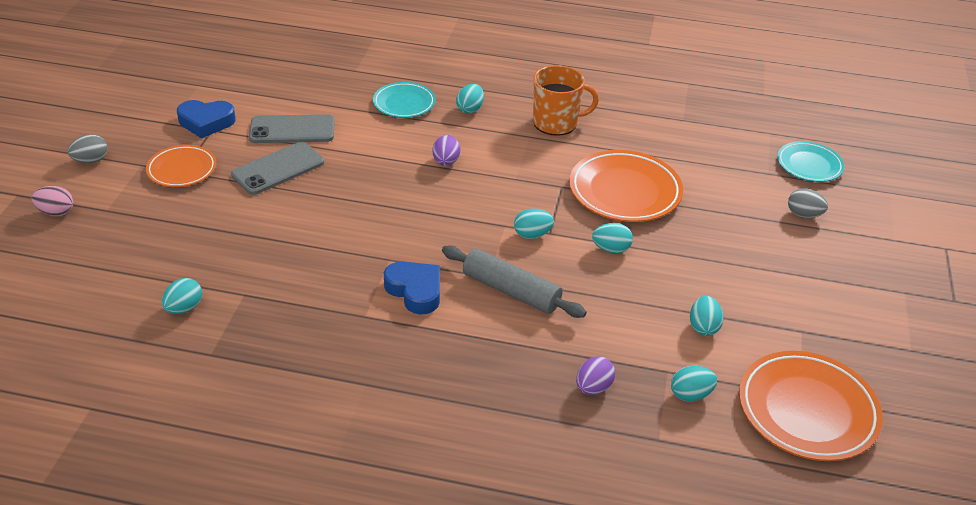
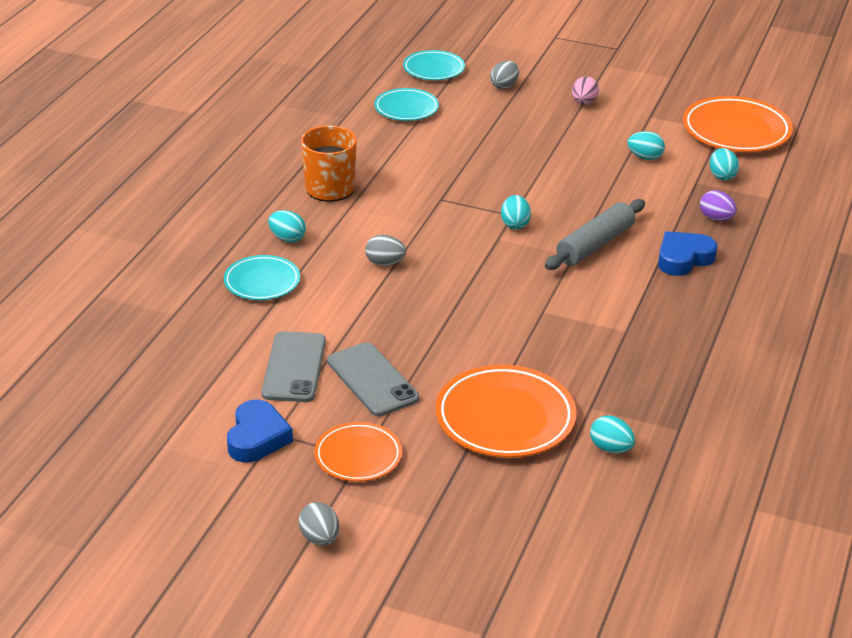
camera: 80 degrees left, 5 degrees down
pink egg [32,186,74,216] -> pink egg moved to [572,76,599,104]
blue heart [384,261,440,315] -> blue heart moved to [658,231,717,276]
purple egg [433,135,461,166] -> grey egg [365,235,406,266]
orange plate [569,150,683,222] -> orange plate moved to [435,365,576,458]
turquoise egg [592,223,633,253] -> none
none -> turquoise plate [374,88,439,121]

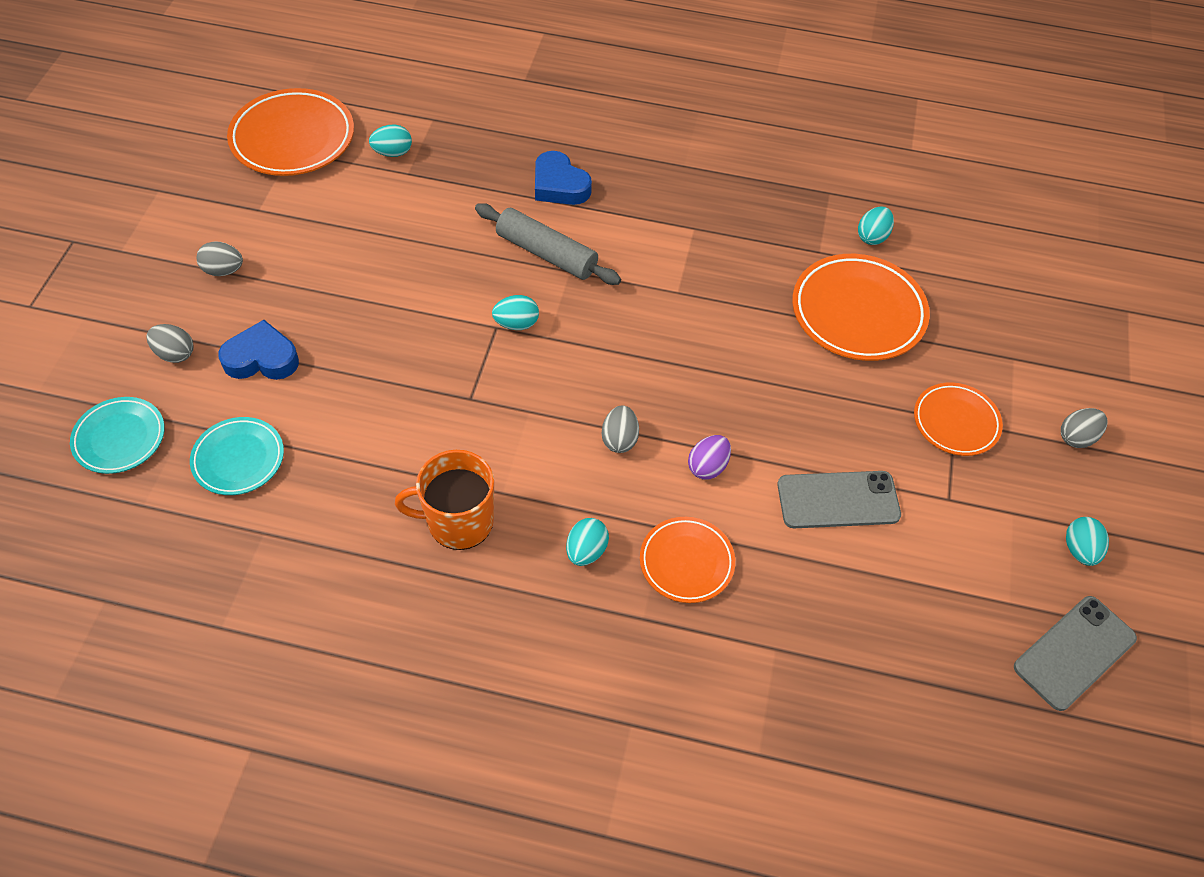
camera: 100 degrees left, 20 degrees up
turquoise plate [224,255,300,300] -> orange plate [640,517,735,603]
blue heart [227,400,293,463] -> blue heart moved to [219,320,299,380]
grey phone [327,342,419,416] -> grey phone moved to [1014,596,1137,711]
pink egg [572,76,599,104] -> grey egg [197,242,243,276]
turquoise egg [627,131,665,160] -> turquoise egg moved to [1066,517,1109,566]
purple egg [700,190,737,221] -> purple egg moved to [688,435,731,480]

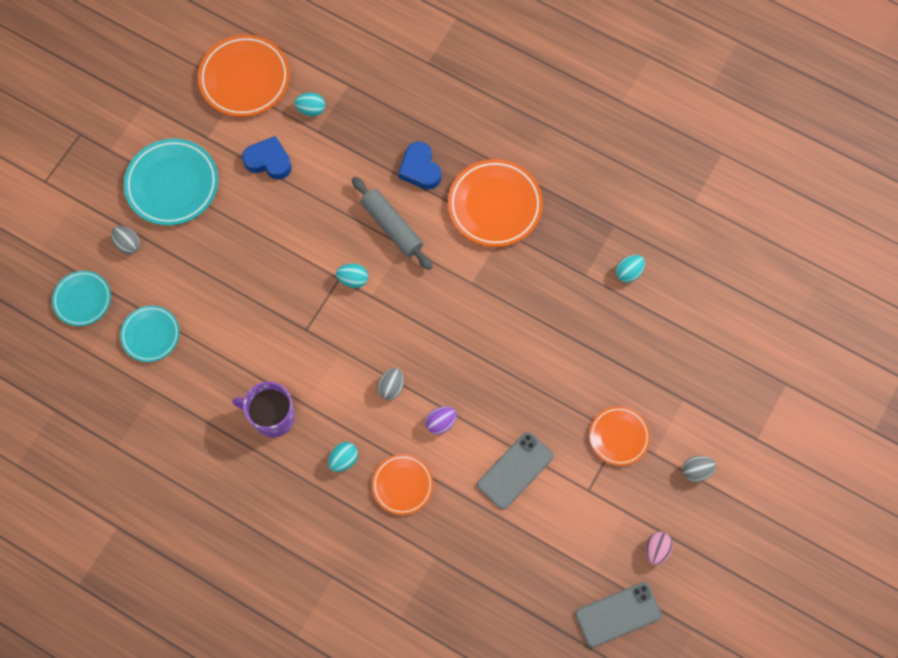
camera: 20 degrees right, 15 degrees up
grey egg [197,242,243,276] -> turquoise plate [124,139,218,226]
blue heart [219,320,299,380] -> blue heart moved to [242,136,292,180]
orange mug [395,450,494,550] -> purple mug [232,382,295,438]
grey phone [777,471,901,528] -> grey phone turned 60 degrees counterclockwise [477,432,554,510]
orange plate [792,254,930,361] -> orange plate moved to [448,159,543,247]
turquoise egg [1066,517,1109,566] -> pink egg [645,532,673,565]

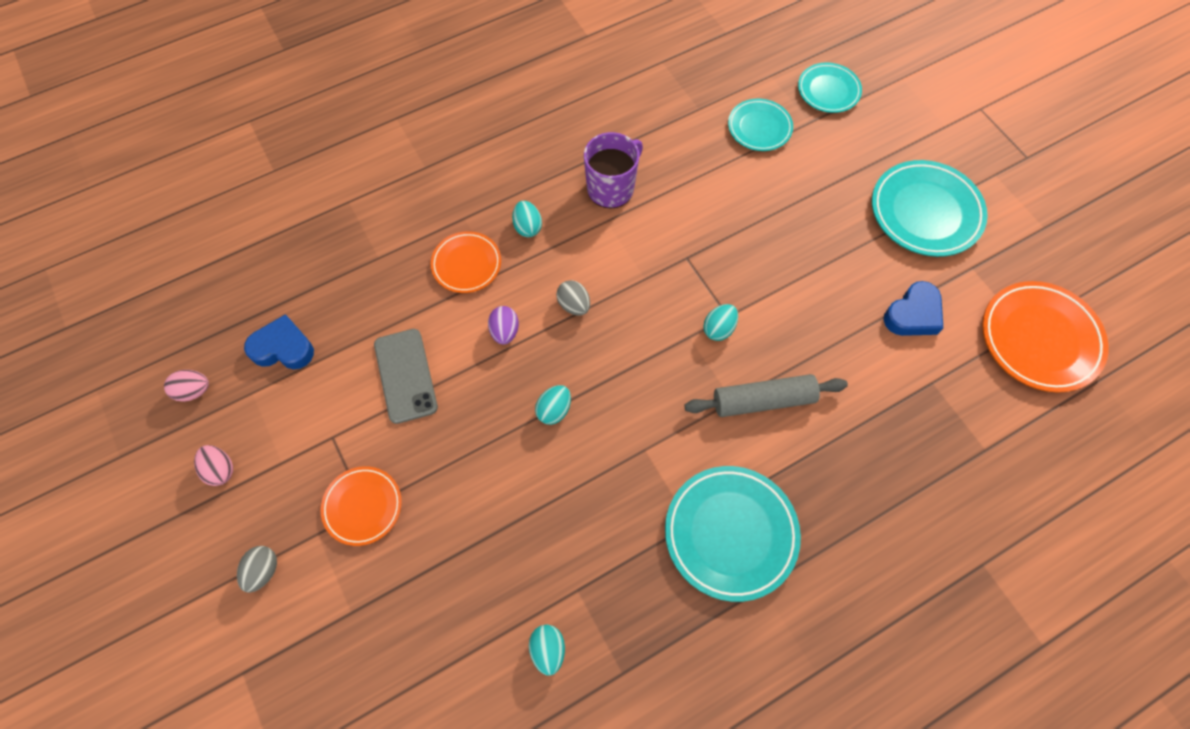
camera: 120 degrees right, 5 degrees down
grey egg [111,226,140,254] -> none
turquoise egg [294,93,325,116] -> turquoise egg moved to [535,385,571,425]
blue heart [398,141,442,190] -> blue heart moved to [244,314,314,369]
orange plate [448,159,543,247] -> turquoise plate [665,466,801,602]
grey phone [575,582,662,647] -> pink egg [164,370,209,402]

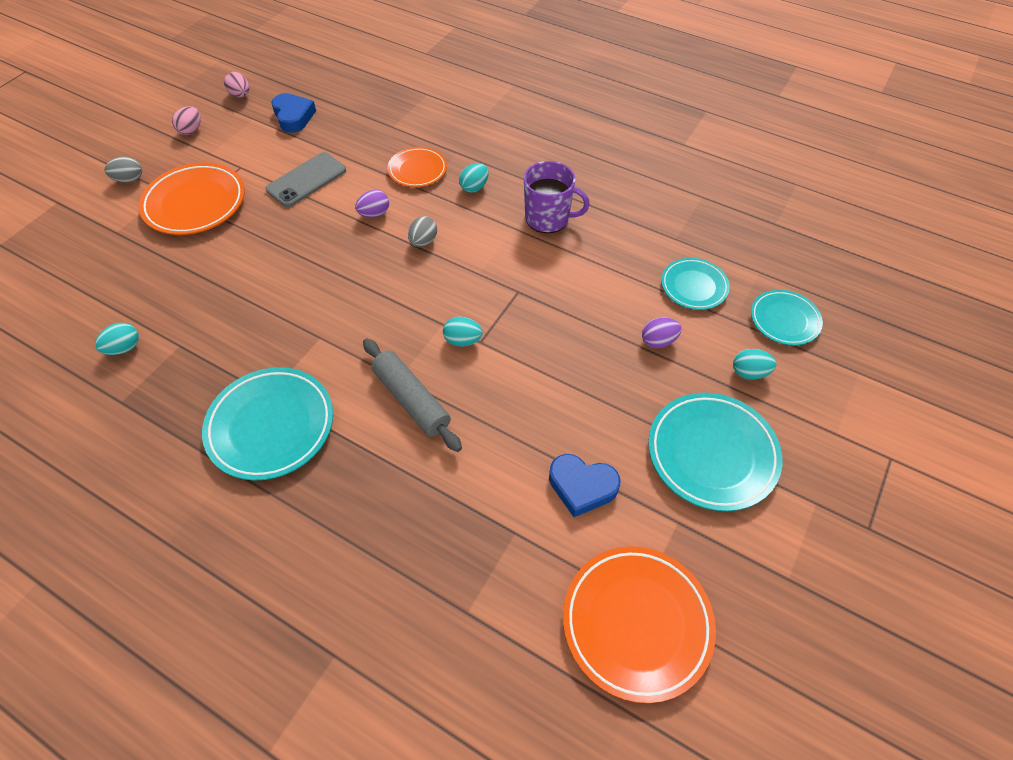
camera: 60 degrees right, 10 degrees down
orange plate [321,466,402,546] -> orange plate [139,163,245,235], size x1.65
turquoise egg [535,385,571,425] -> turquoise egg moved to [733,349,777,379]
none -> purple egg [642,317,682,348]

